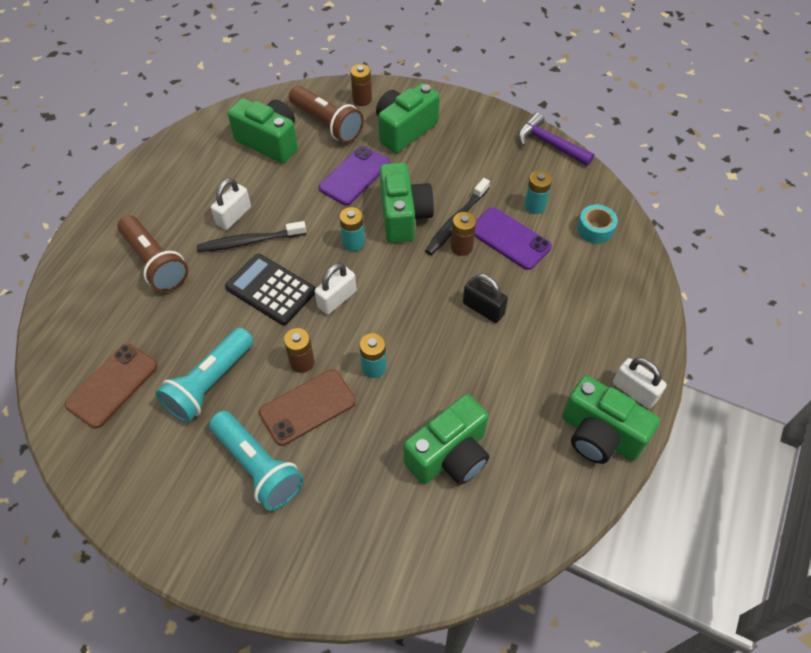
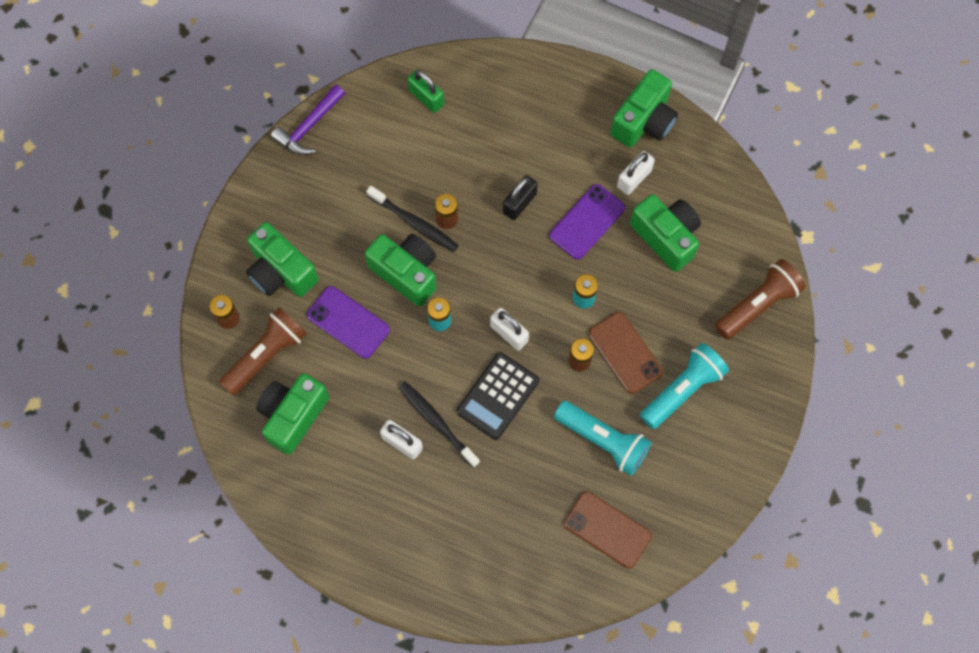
camera: 90 degrees left, 15 degrees up
brown flashlight [117,215,188,292] -> brown flashlight moved to [715,259,806,340]
black toothbrush [197,221,306,252] -> black toothbrush turned 150 degrees clockwise [399,382,480,468]
green camera [380,163,434,243] -> green camera turned 45 degrees clockwise [365,234,436,306]
purple phone [475,207,552,270] -> purple phone moved to [549,184,625,260]
turquoise battery [524,170,552,214] -> none
turquoise tape [577,205,618,244] -> green padlock [408,70,444,113]
white padlock [613,358,667,409] -> white padlock moved to [617,151,655,195]

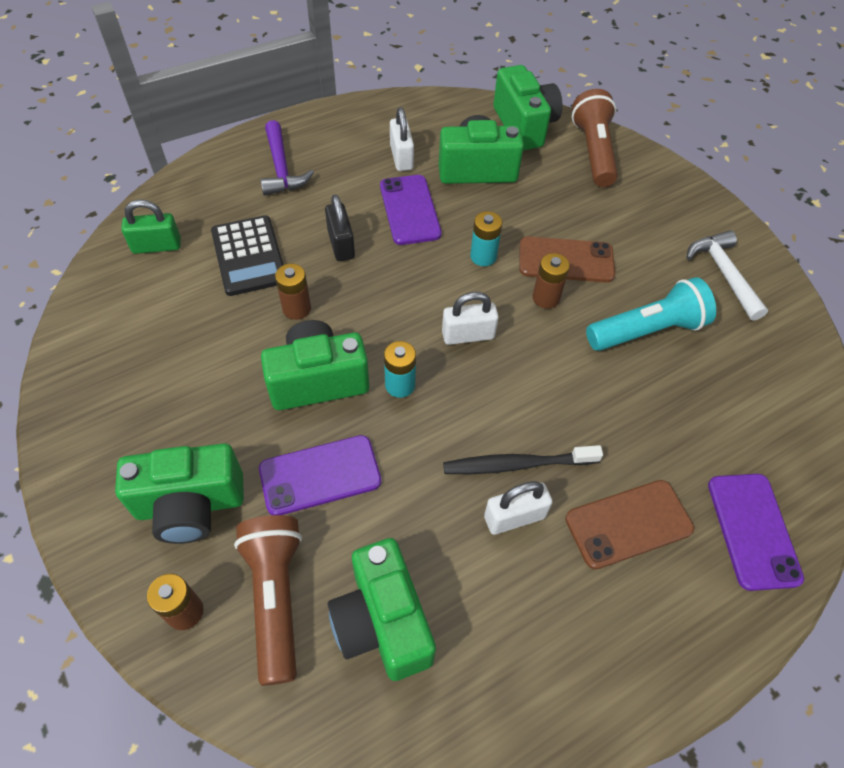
camera: 55 degrees left, 15 degrees down
purple hammer [271,84,345,155] -> purple hammer moved to [260,120,314,196]
black toothbrush [366,186,459,252] -> none
black calculator [456,352,539,440] -> black calculator moved to [211,215,283,296]
brown phone [564,491,652,569] -> brown phone moved to [565,480,694,569]
green camera [610,69,678,147] -> green camera moved to [493,65,562,150]
turquoise flashlight [640,343,729,429] -> none
none -> white hammer [686,230,768,321]
none -> purple phone [708,474,804,591]

